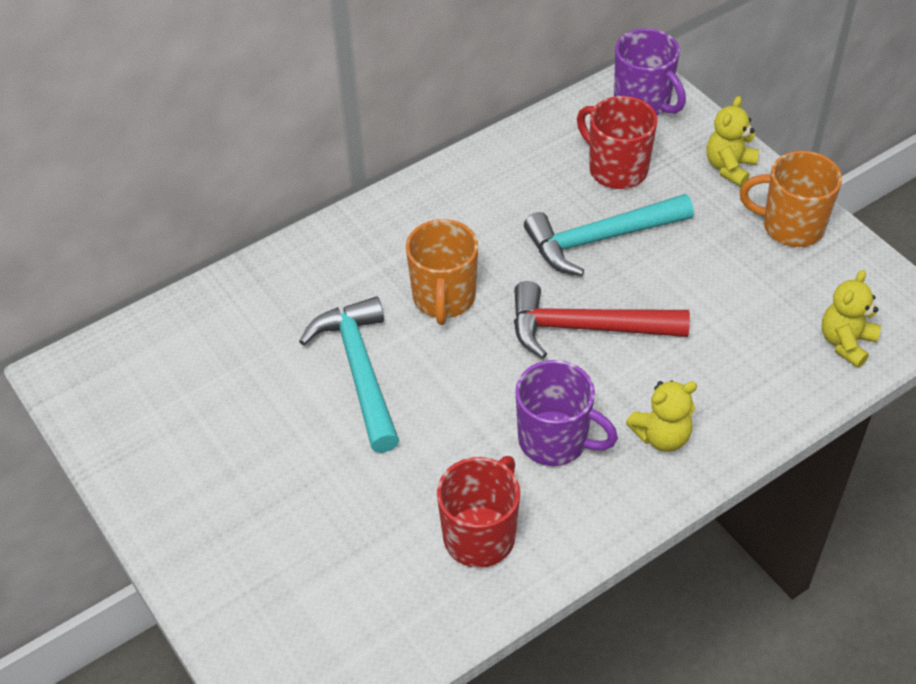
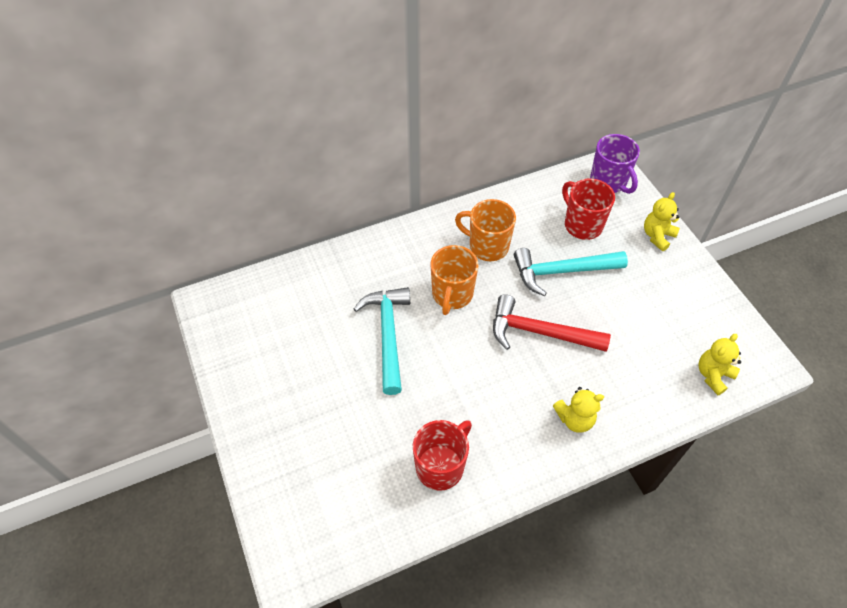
camera: 10 degrees right, 5 degrees up
purple mug [516,360,618,466] -> none
orange mug [740,151,842,247] -> orange mug moved to [455,199,516,261]

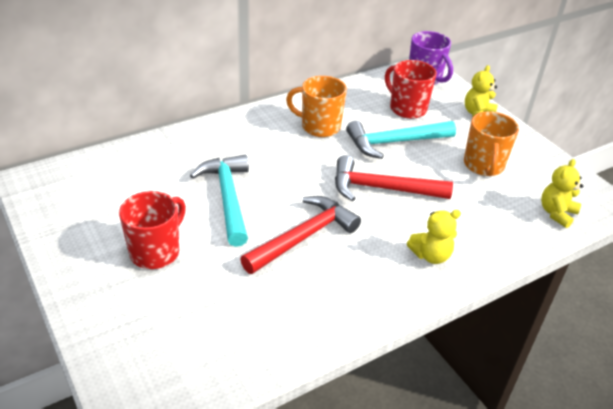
camera: 10 degrees left, 15 degrees down
red mug [413,420,472,491] -> red mug moved to [119,191,186,269]
orange mug [430,245,479,315] -> orange mug moved to [464,111,519,176]
none -> red hammer [240,196,361,274]

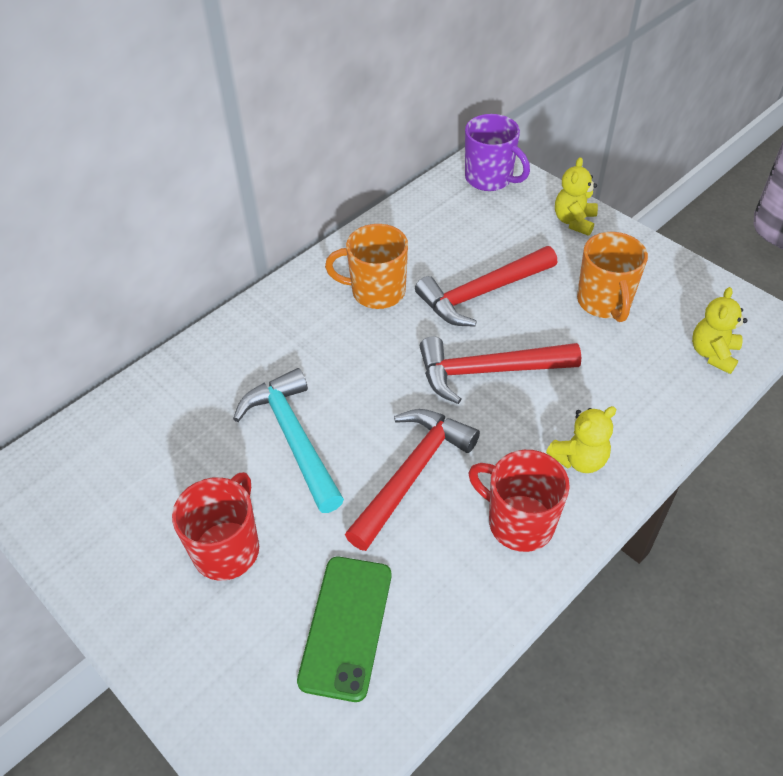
camera: 10 degrees left, 10 degrees up
turquoise hammer [346,121,456,159] -> red hammer [415,246,558,326]
red mug [385,60,437,119] -> red mug moved to [468,450,570,552]
none -> green phone [297,557,391,702]

